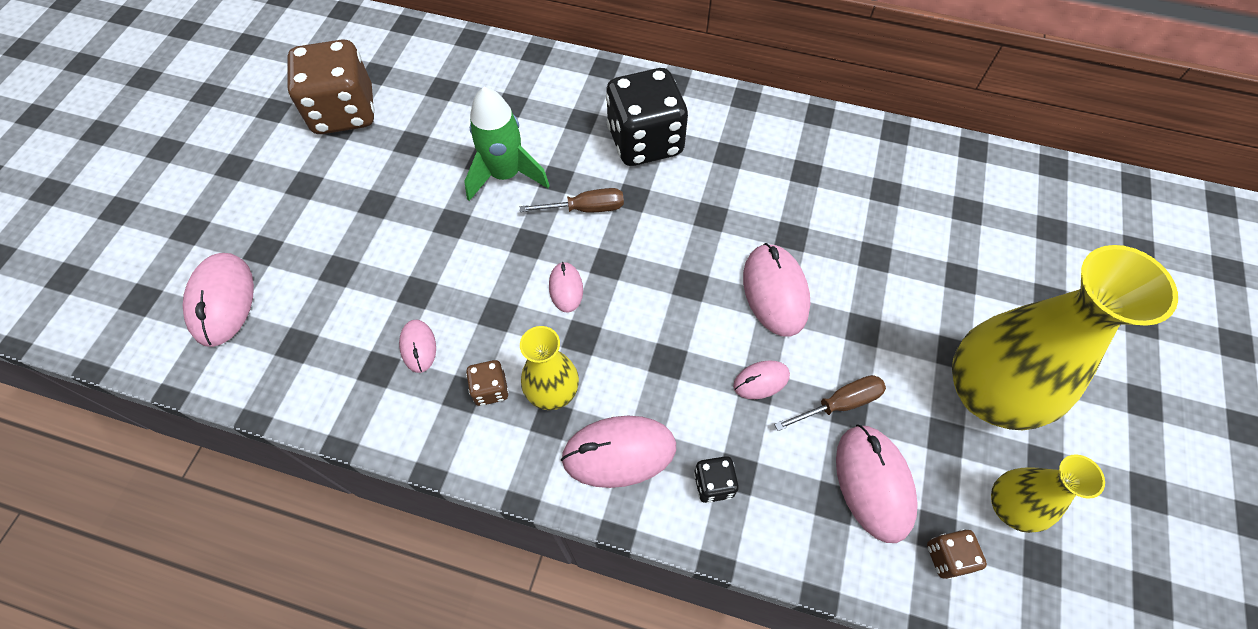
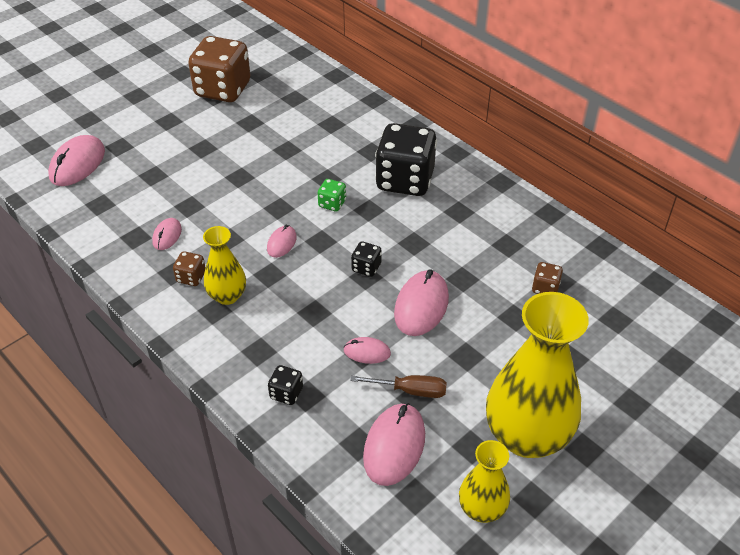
camera: 30 degrees right, 15 degrees down
green rocket [464,87,550,201] -> none
brown screwdriver [520,188,624,213] -> green dice [318,179,346,212]
pink mouse [561,416,676,488] -> none
brown dice [927,529,987,579] -> brown dice moved to [532,262,563,294]
none -> black dice [351,241,382,277]

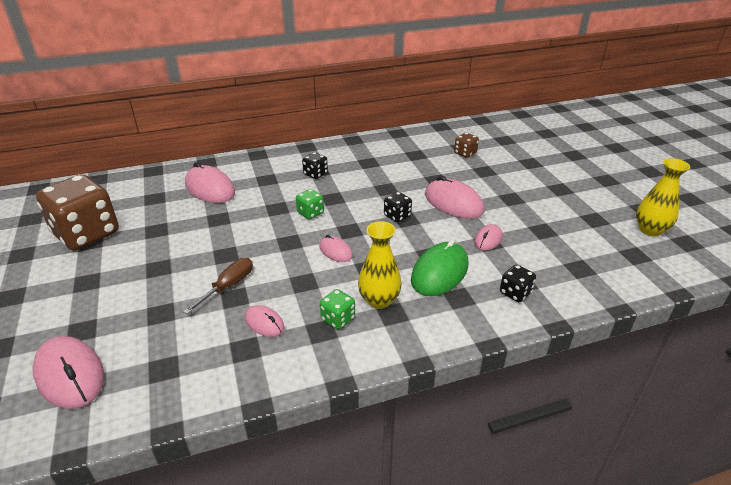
camera: 65 degrees left, 10 degrees down
brown dice [173,251,206,286] -> green dice [320,289,355,330]
brown screwdriver [350,375,447,398] -> brown screwdriver moved to [183,258,253,314]
pink mouse [363,403,425,486] -> pink mouse moved to [185,162,235,203]
black dice [375,123,437,196] -> black dice [302,152,328,179], size x0.43
yellow vase [486,292,589,458] -> none
none -> green mouse [411,239,468,296]

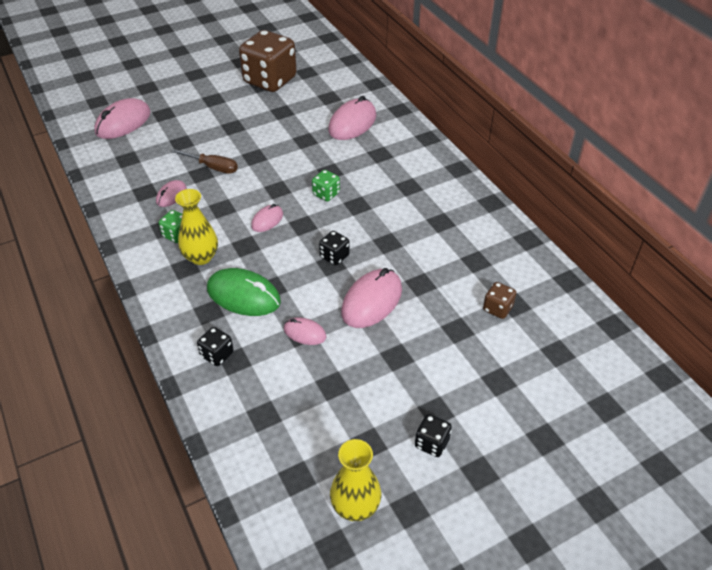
camera: 80 degrees right, 10 degrees up
black dice [302,152,328,179] -> black dice moved to [415,414,452,457]

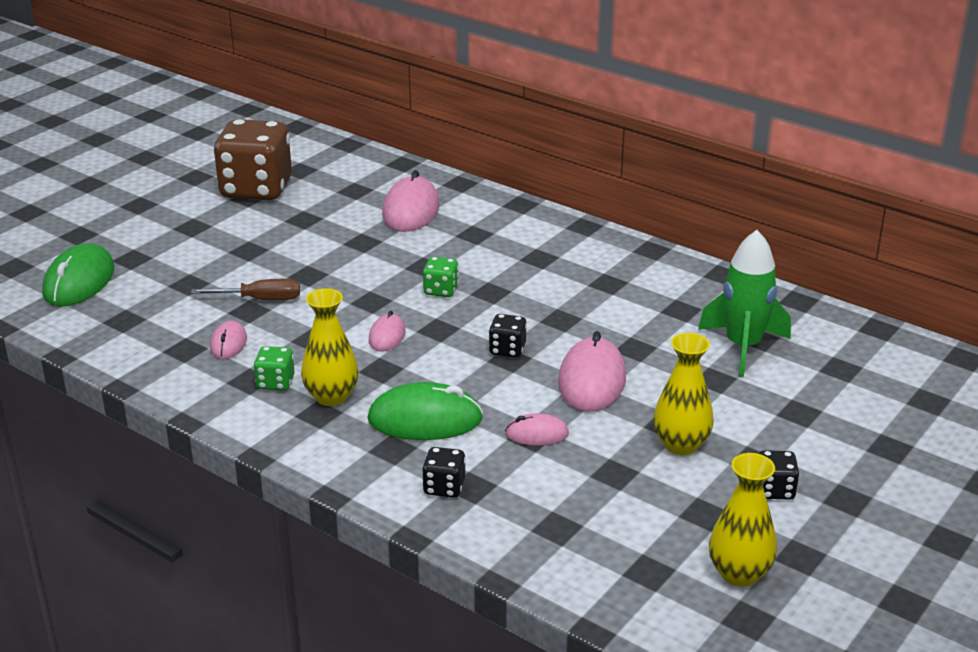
camera: 25 degrees left, 15 degrees down
pink mouse [94,98,151,139] -> green mouse [42,243,114,306]
brown dice [483,282,516,319] -> green rocket [698,230,791,377]
none -> yellow vase [653,333,714,455]

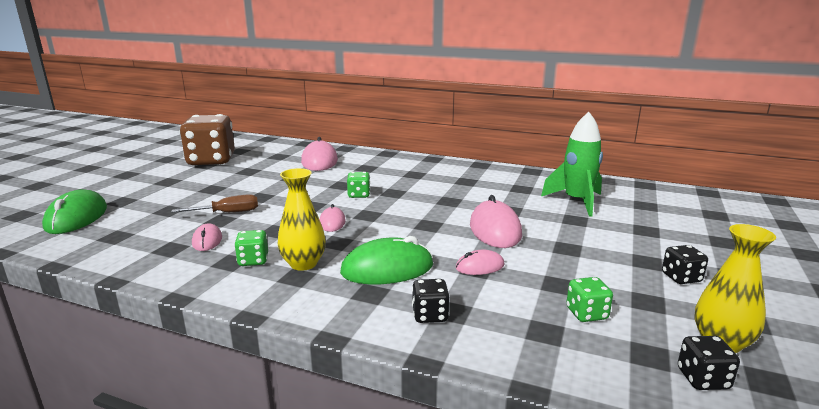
camera: 15 degrees left, 10 degrees down
black dice [489,314,527,358] -> black dice moved to [678,336,740,390]
yellow vase [653,333,714,455] -> none
none -> green dice [566,277,613,322]

